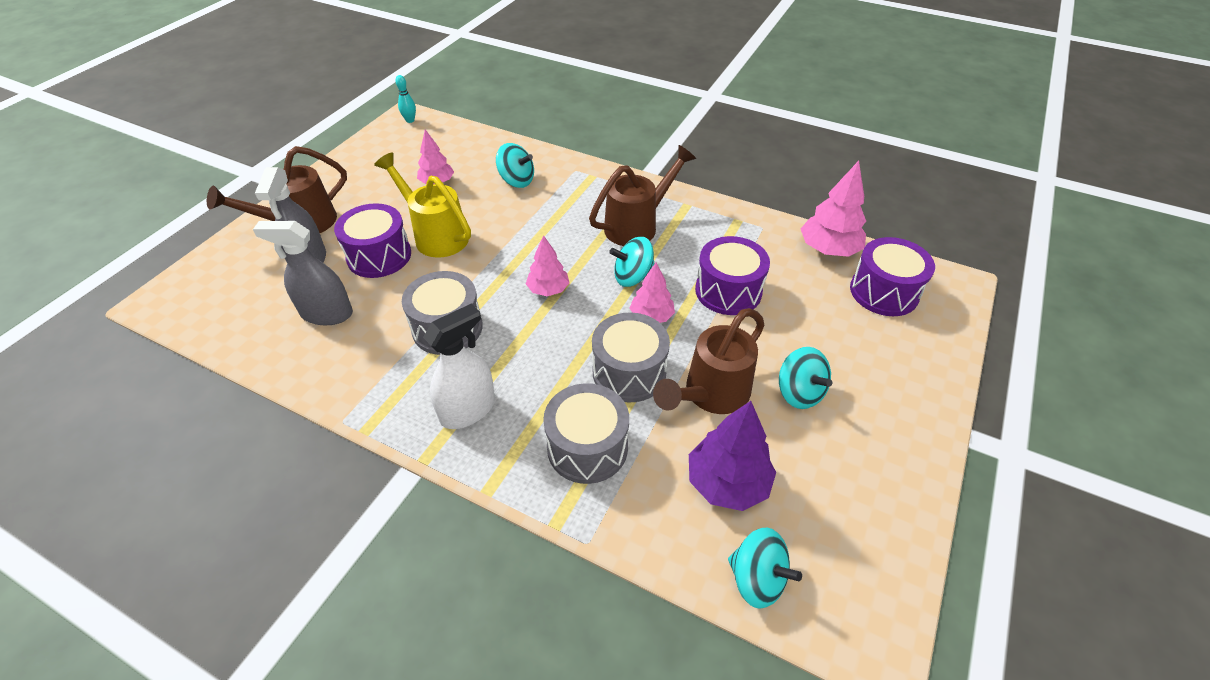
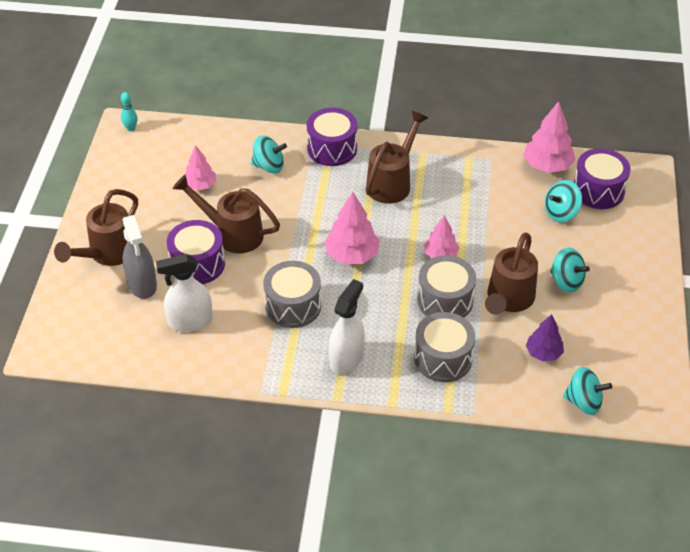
camera: 20 degrees left, 0 degrees up
grey spray bottle [253,221,353,325] -> white spray bottle [156,254,213,332]
yellow watering can [374,153,471,258] -> brown watering can [173,174,280,253]
pink tree [526,235,570,296] -> pink tree [324,191,380,264], size x1.56
turquoise spinning top [609,237,655,287] -> turquoise spinning top moved to [545,180,582,222]
purple tree [689,401,776,511] -> purple tree [526,314,564,362], size x0.64
purple drum [695,236,770,315] -> purple drum moved to [307,108,358,166]

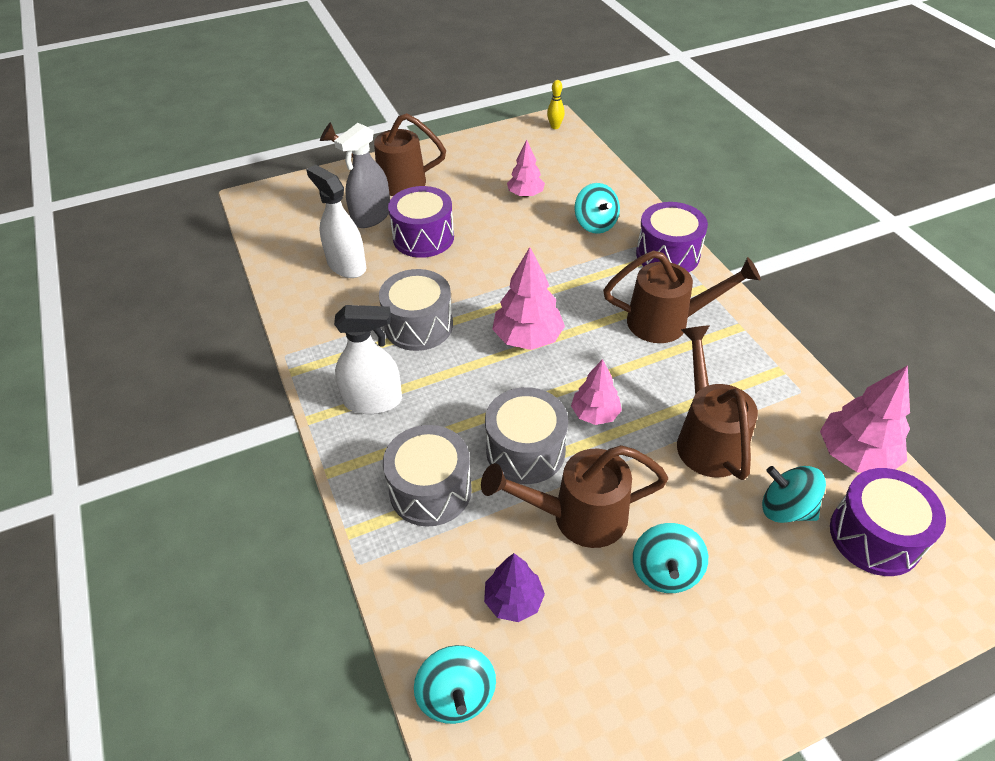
camera: 60 degrees right, 0 degrees up
turquoise bowling pin [121,92,137,131] -> yellow bowling pin [547,80,565,129]
brown watering can [173,174,280,253] -> brown watering can moved to [677,325,758,480]

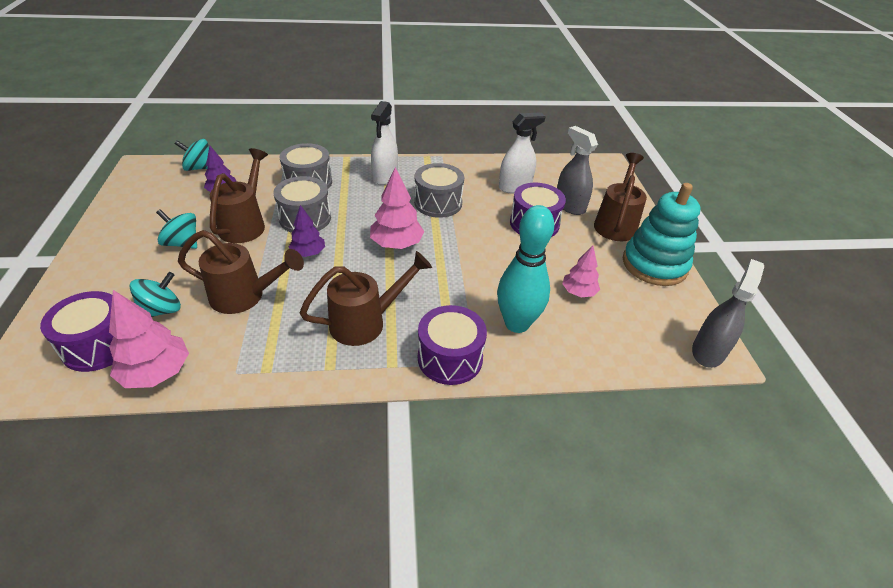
camera: 105 degrees right, 5 degrees down
yellow bowling pin [547,80,565,129] -> grey spray bottle [692,259,764,368]
pink tree [571,359,622,425] -> purple tree [288,205,325,257]
turquoise spinning top [574,183,620,234] -> turquoise bowling pin [497,205,554,333]
brown watering can [603,250,761,343] -> brown watering can turned 135 degrees counterclockwise [300,251,432,346]
none -> turquoise stacking toy [623,183,701,286]

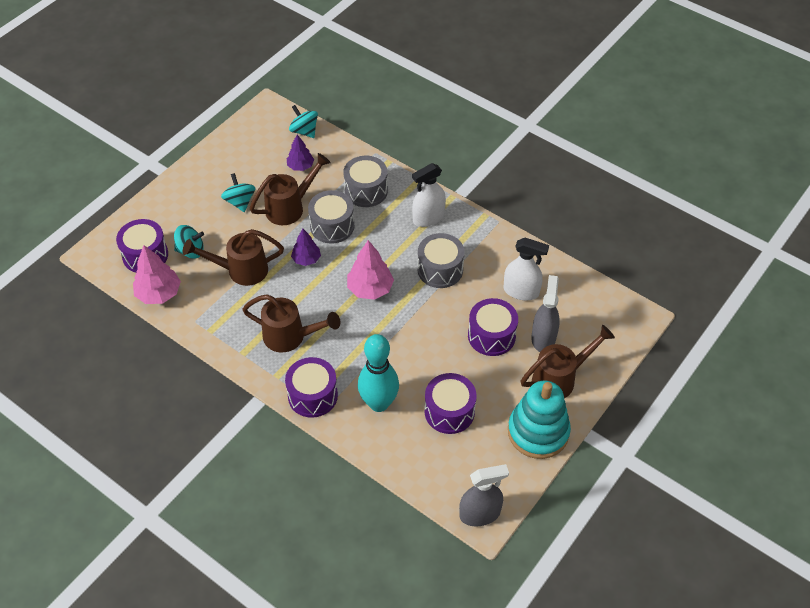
camera: 45 degrees right, 10 degrees up
brown watering can [178,230,304,314] -> brown watering can turned 120 degrees clockwise [183,229,284,286]
pink tree [562,245,600,297] -> purple drum [425,373,477,434]

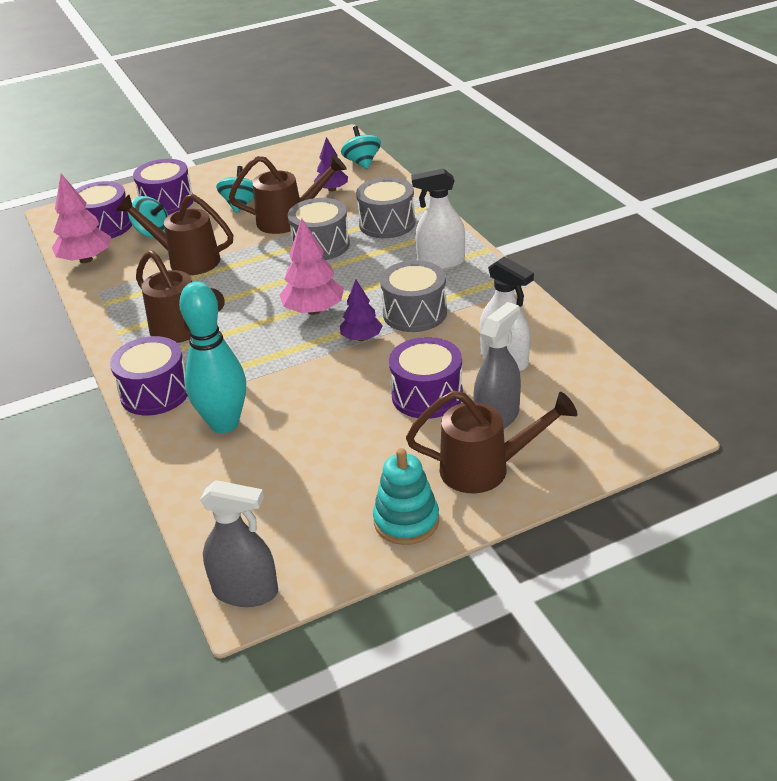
camera: 30 degrees right, 15 degrees down
purple tree [291,229,321,266] -> purple tree moved to [340,279,383,341]
purple drum [425,373,477,434] -> purple drum moved to [133,159,193,215]
turquoise stacking toy [508,381,571,459] -> turquoise stacking toy [373,448,439,545], size x0.67

